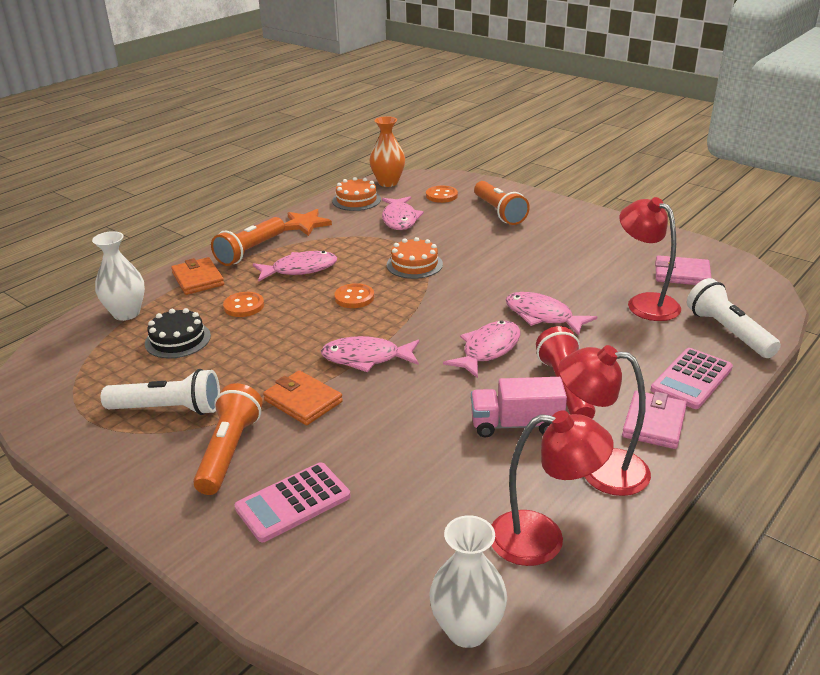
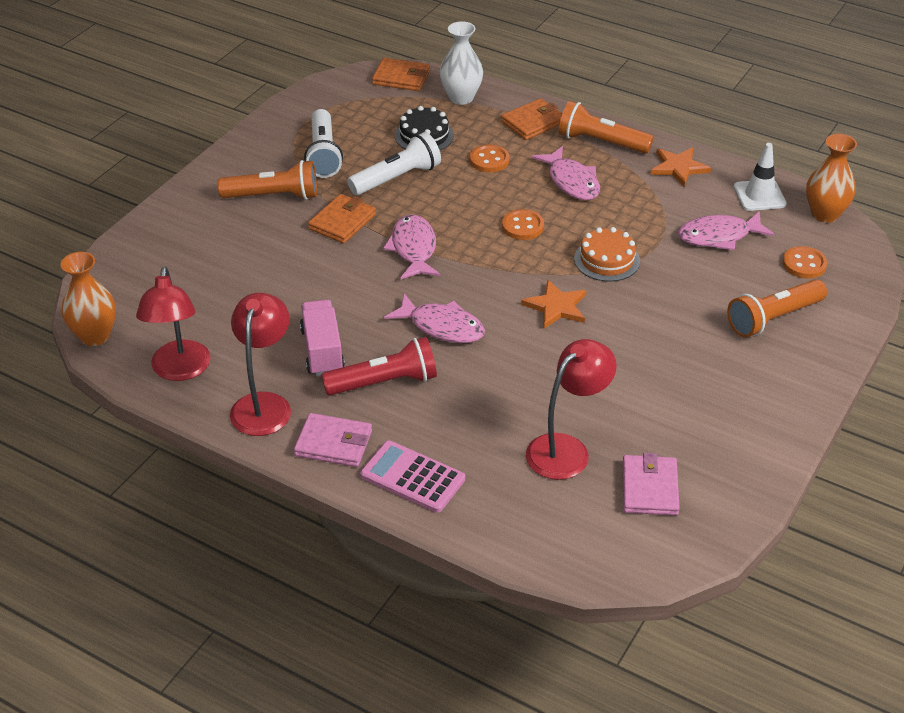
camera: 80 degrees right, 10 degrees up
pink calculator [234,462,351,542] -> none
orange cake [332,177,381,211] -> white traffic cone [734,143,787,211]
white vase [430,515,507,648] -> orange vase [61,252,116,346]
pink fish [506,292,597,336] -> none
white flashlight [687,278,781,358] -> white flashlight moved to [347,132,441,195]
none -> orange wallet [372,58,430,91]
none -> orange star [521,280,586,328]

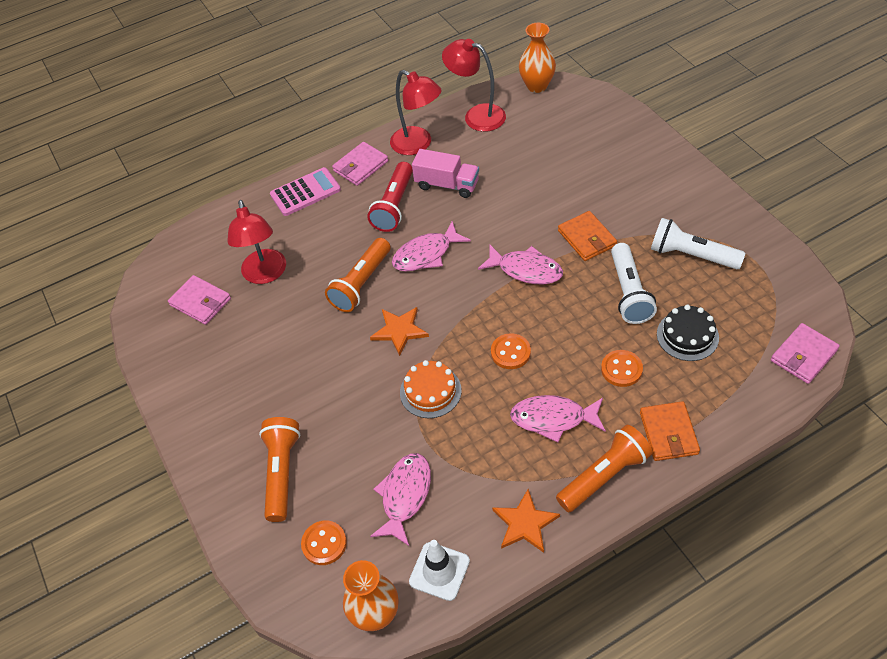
camera: 125 degrees right, 10 degrees up
orange flashlight [218,160,317,200] -> orange flashlight moved to [325,238,390,312]
orange wallet [372,58,430,91] -> pink wallet [771,323,840,384]
white vase [440,21,483,105] -> none

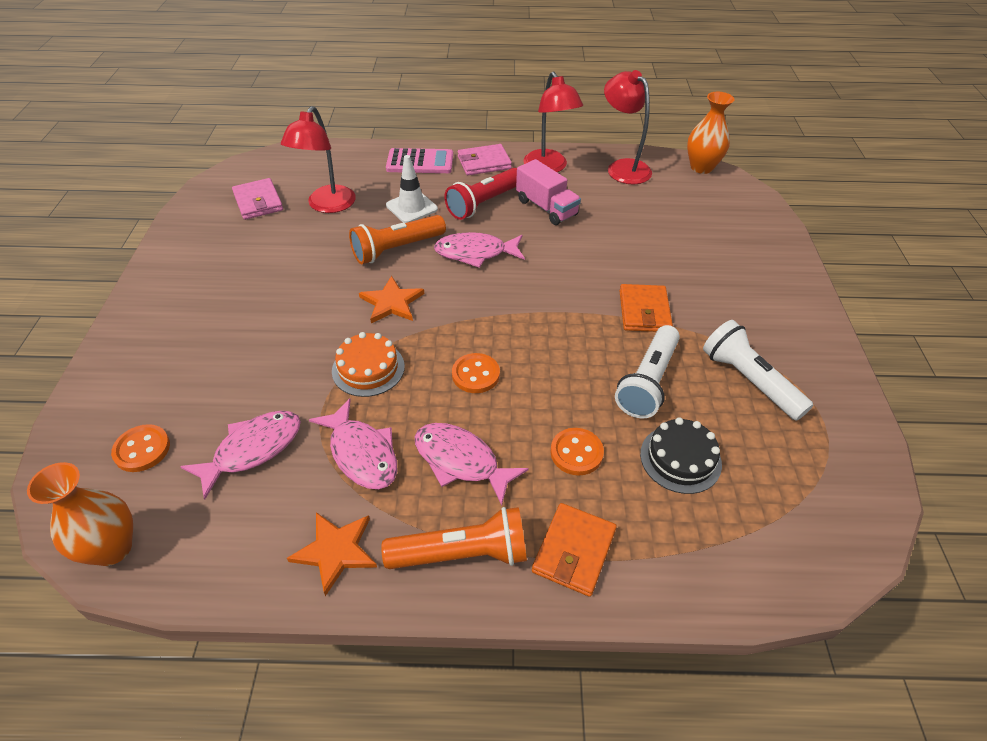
camera: 25 degrees right, 5 degrees down
orange flashlight [259,417,300,522] -> none
white traffic cone [409,540,470,601] -> white traffic cone moved to [386,155,438,223]
pink fish [478,244,563,284] -> pink fish moved to [309,398,397,489]
pink wallet [771,323,840,384] -> none

